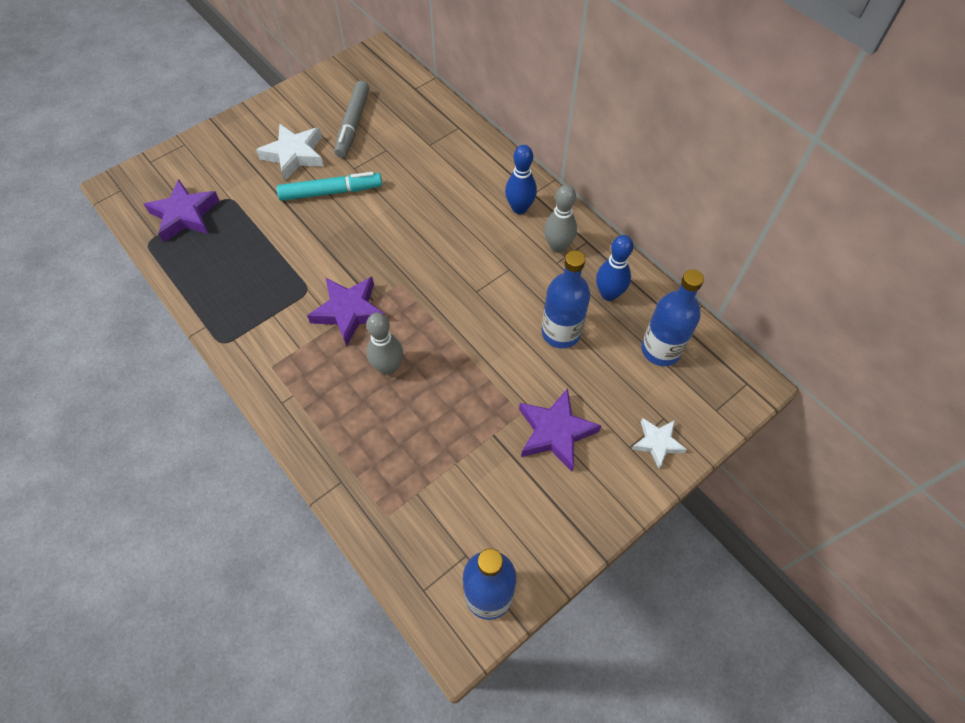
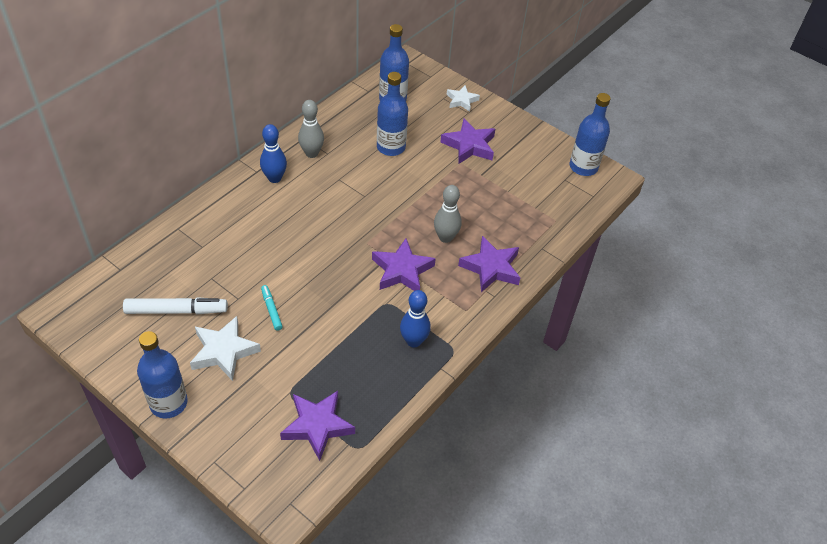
camera: 105 degrees left, 10 degrees down
turquoise marker [277,172,382,201] -> turquoise marker [261,285,283,331], size x0.54
grey marker [334,81,369,158] -> white marker [123,297,228,314]
blue bowling pin [596,235,633,301] -> blue bowling pin moved to [400,290,431,348]
none -> blue bottle [137,331,188,418]
none -> purple star [458,236,520,292]

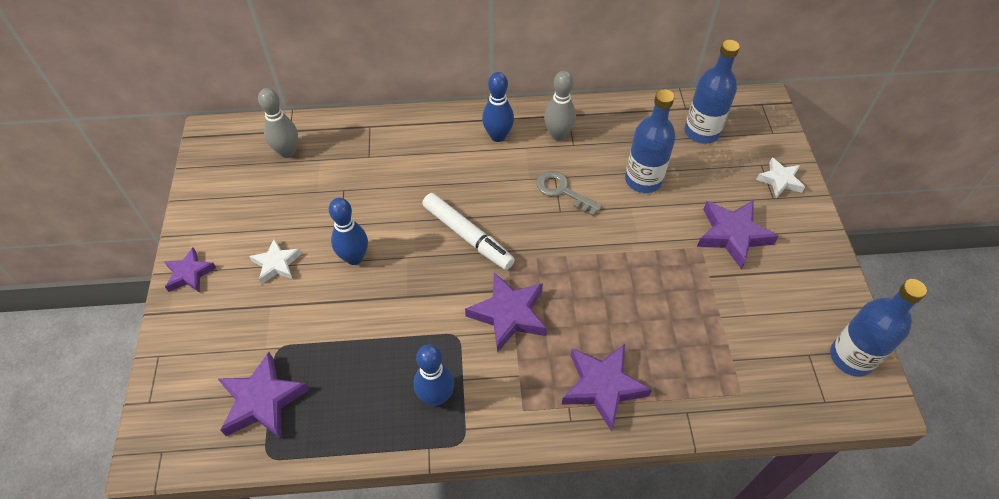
camera: 50 degrees right, 5 degrees up
white marker [123,297,228,314] -> white marker moved to [422,193,515,270]
blue bottle [137,331,188,418] -> purple star [164,247,216,293]
white star [190,316,261,381] -> white star [249,238,301,284], size x0.62
turquoise marker [261,285,283,331] -> blue bowling pin [329,198,368,265]
grey bowling pin [434,185,462,243] -> grey bowling pin moved to [258,88,298,158]
none -> grey key [536,171,602,216]

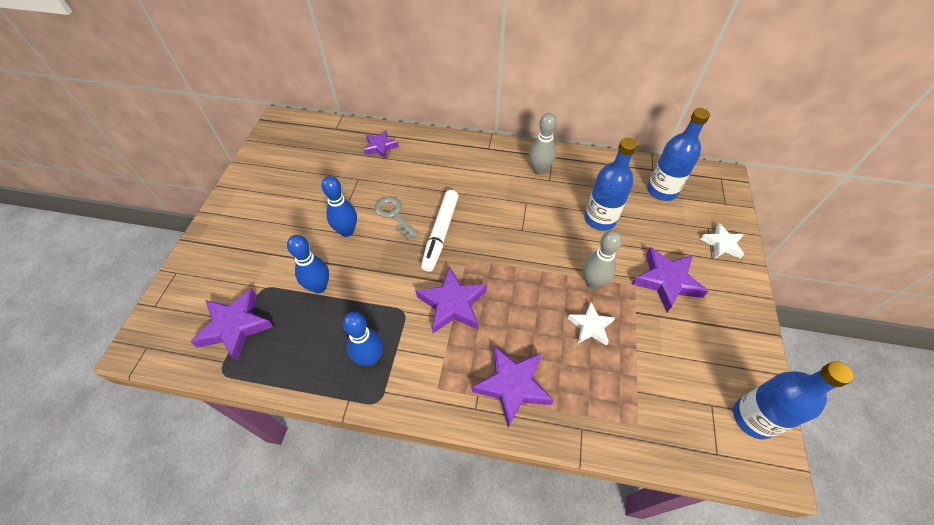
camera: 15 degrees right, 0 degrees up
purple star [164,247,216,293] -> purple star moved to [364,130,399,159]
white star [249,238,301,284] -> white star moved to [568,302,615,346]
grey bowling pin [258,88,298,158] -> grey bowling pin moved to [583,230,622,289]
white marker [422,193,515,270] -> white marker turned 45 degrees clockwise [421,190,459,272]
blue bowling pin [482,72,514,142] -> blue bowling pin moved to [287,235,329,293]
grey key [536,171,602,216] -> grey key moved to [375,197,418,240]

